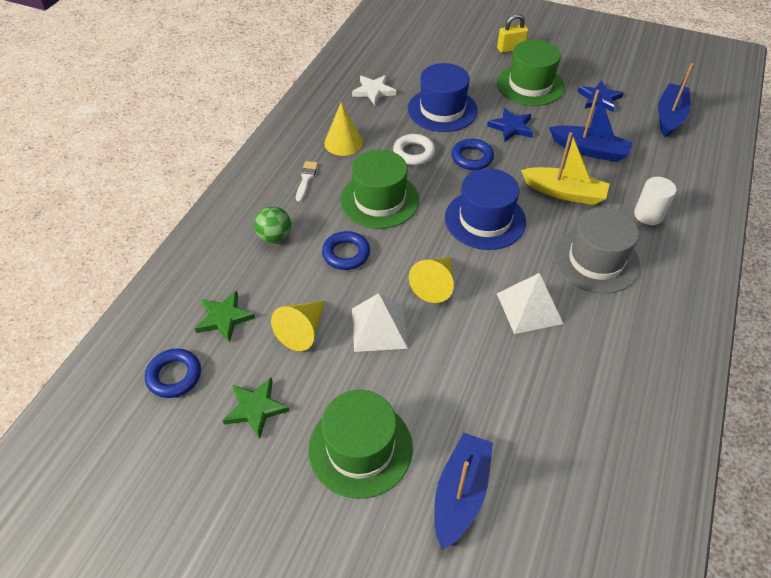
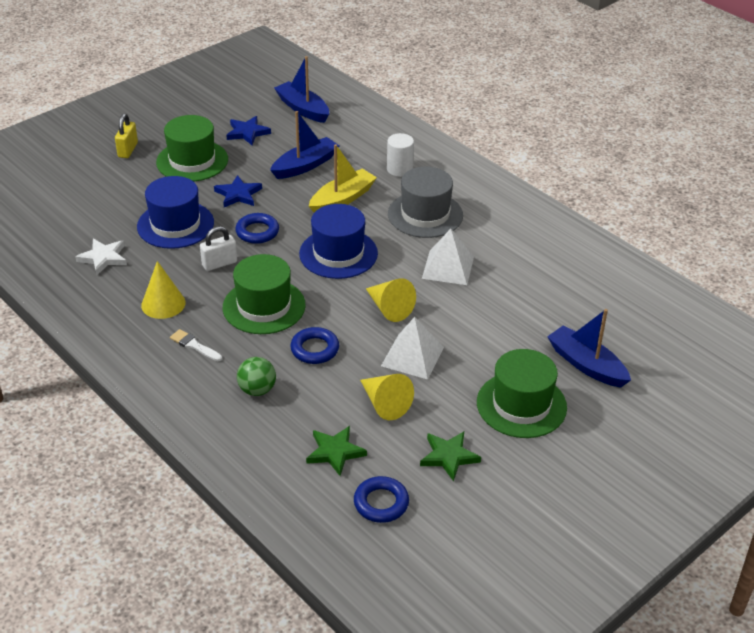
camera: 65 degrees left, 10 degrees down
white ring [393,134,435,165] -> white padlock [200,226,237,271]

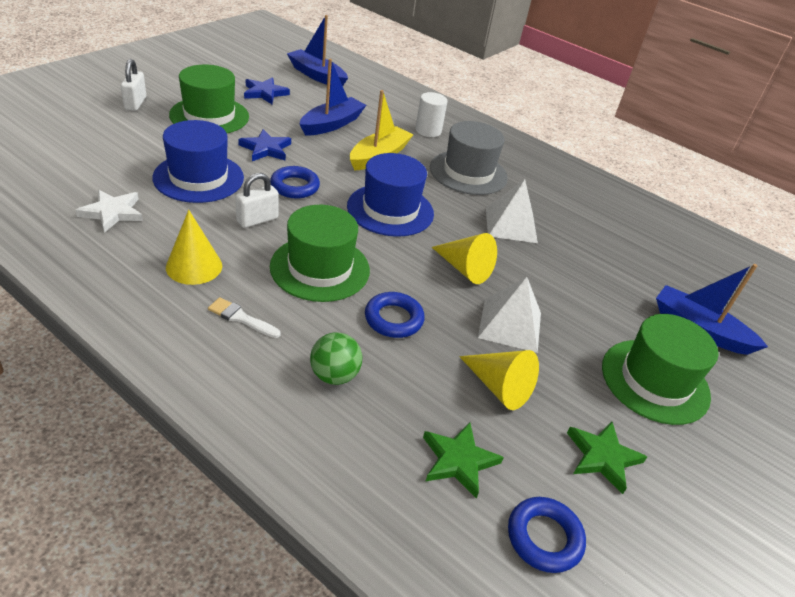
camera: 15 degrees left, 0 degrees up
yellow padlock [115,113,138,158] -> white padlock [121,59,146,111]

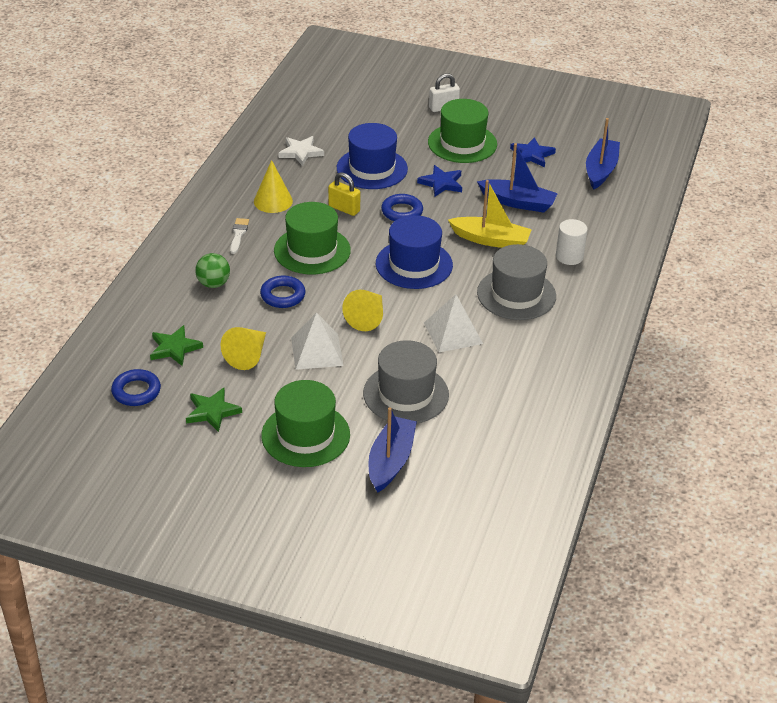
camera: 75 degrees right, 0 degrees up
white padlock [236,173,279,228] -> yellow padlock [328,172,360,216]
none -> grey hat [363,340,449,423]

